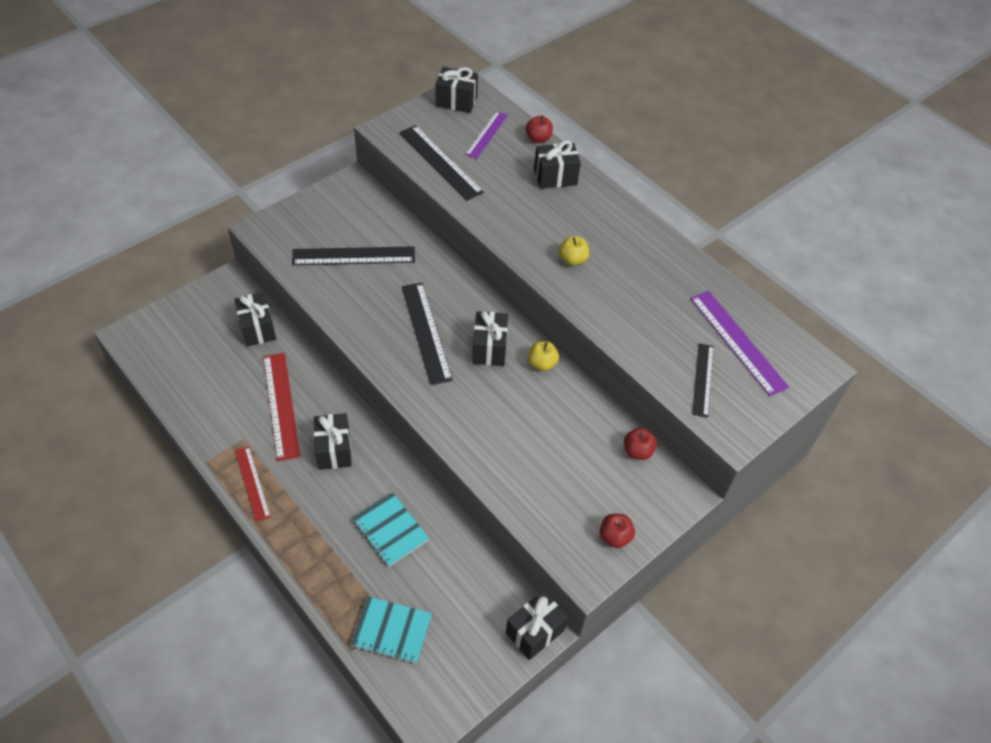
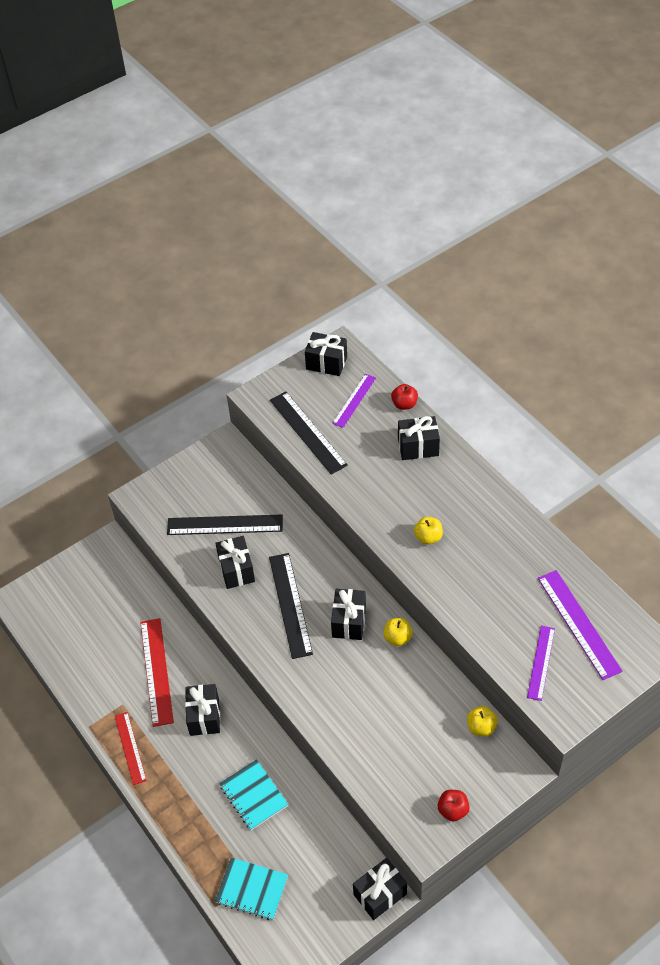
camera: 10 degrees right, 0 degrees up
black gift [234,292,276,346] -> black gift moved to [215,536,255,589]
red apple [624,428,657,460] -> yellow apple [467,706,498,736]
black ruler [692,343,714,418] -> purple ruler [527,625,555,701]

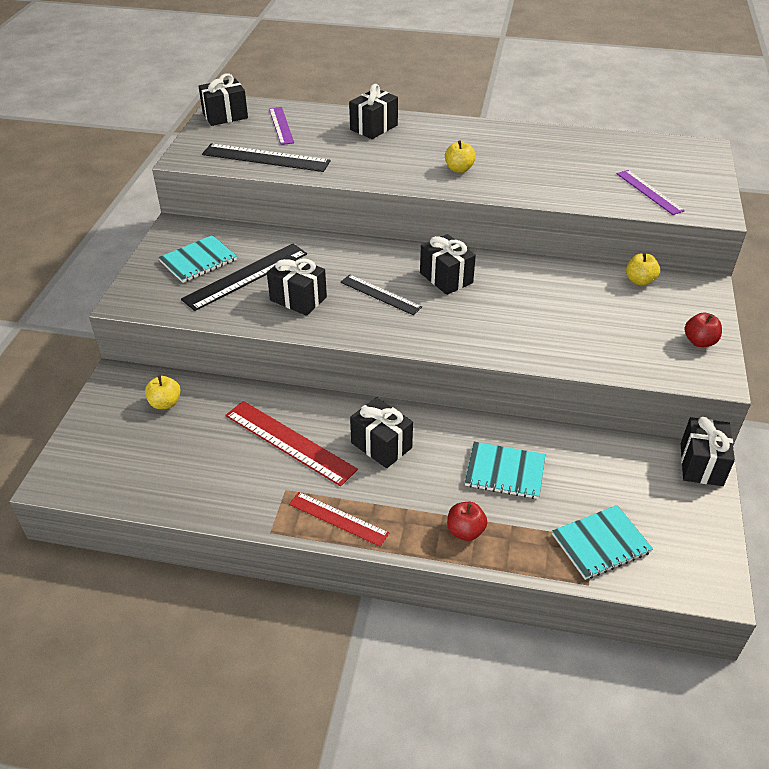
camera: 45 degrees left, 10 degrees down
black ruler [269,553,313,659] -> black ruler [340,275,422,315], size x0.64
yellow apple [384,618,413,646] -> yellow apple moved to [145,375,181,409]
red apple [391,384,418,410] -> red apple moved to [447,502,487,541]
purple ruler [538,570,623,680] -> none
none -> turquoise notebook [158,235,237,283]

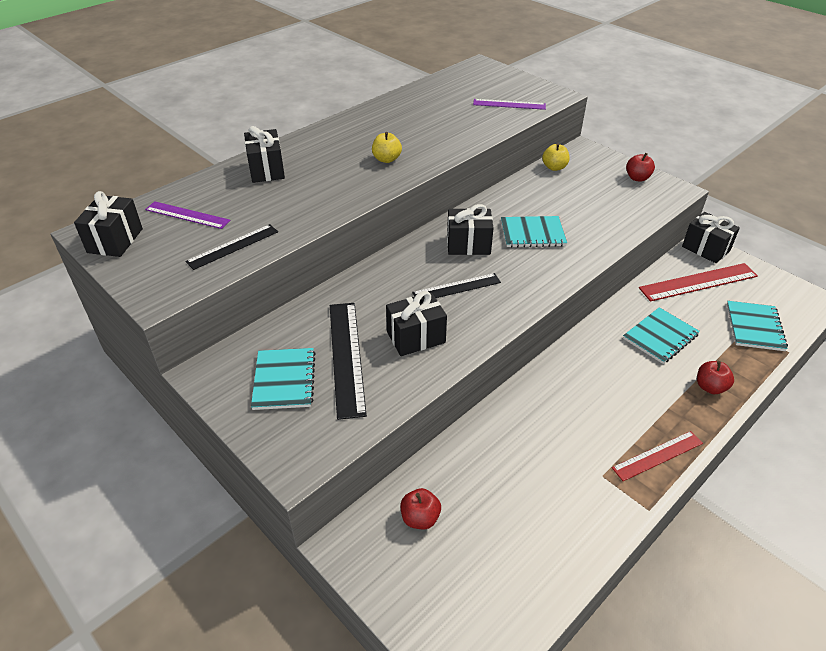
camera: 55 degrees left, 0 degrees up
yellow apple [145,375,181,409] -> red apple [400,488,441,529]
black ruler [202,143,331,172] -> black ruler [185,224,278,270], size x0.64
red ruler [225,401,358,486] -> red ruler moved to [639,263,758,302]
black gift [350,397,413,468] -> none
none -> turquoise notebook [501,216,567,248]

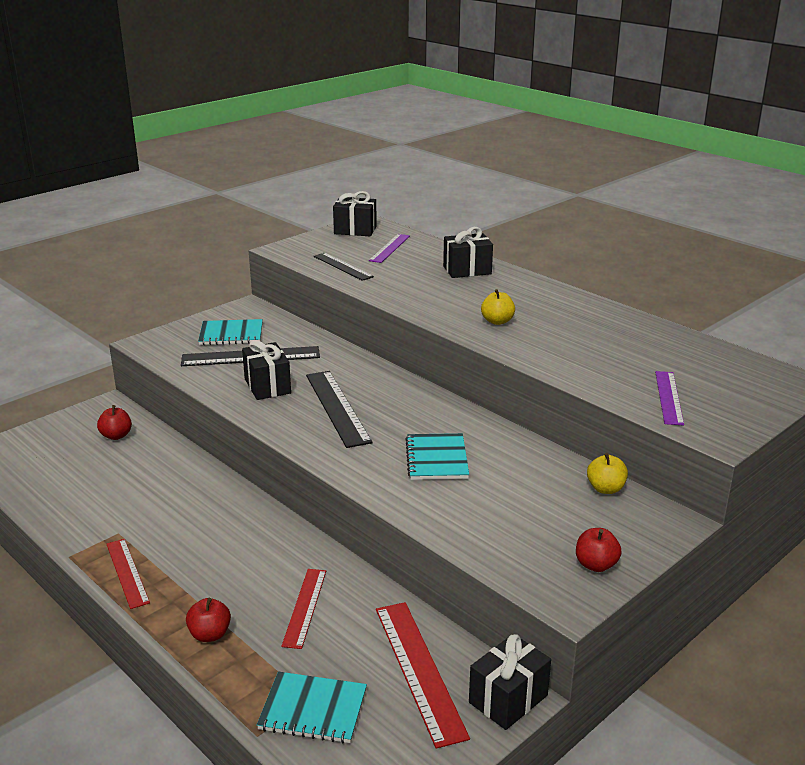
camera: 90 degrees right, 15 degrees down
black ruler [412,273,501,298] -> black ruler [306,371,373,448], size x1.57
black gift [447,204,493,255] -> none
turquoise notebook [623,307,700,364] -> red ruler [282,569,326,649]

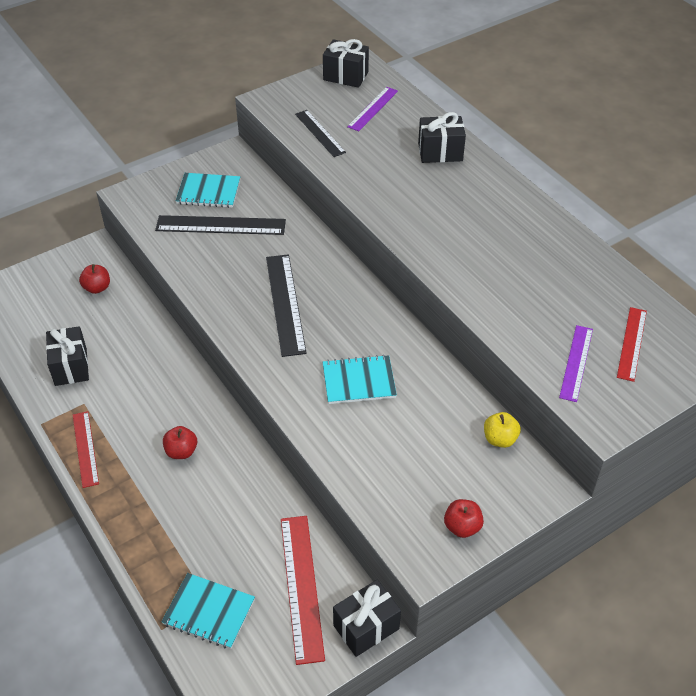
camera: 10 degrees right, 20 degrees up
red apple [186,598,231,642] -> red apple moved to [163,426,197,459]
black gift [242,340,291,400] -> black gift moved to [46,326,89,386]
red ruler [282,569,326,649] -> red ruler moved to [617,307,647,382]
turquoise notebook [405,433,469,480] -> turquoise notebook turned 75 degrees clockwise [323,355,397,404]
yellow apple [481,289,515,325] -> none

